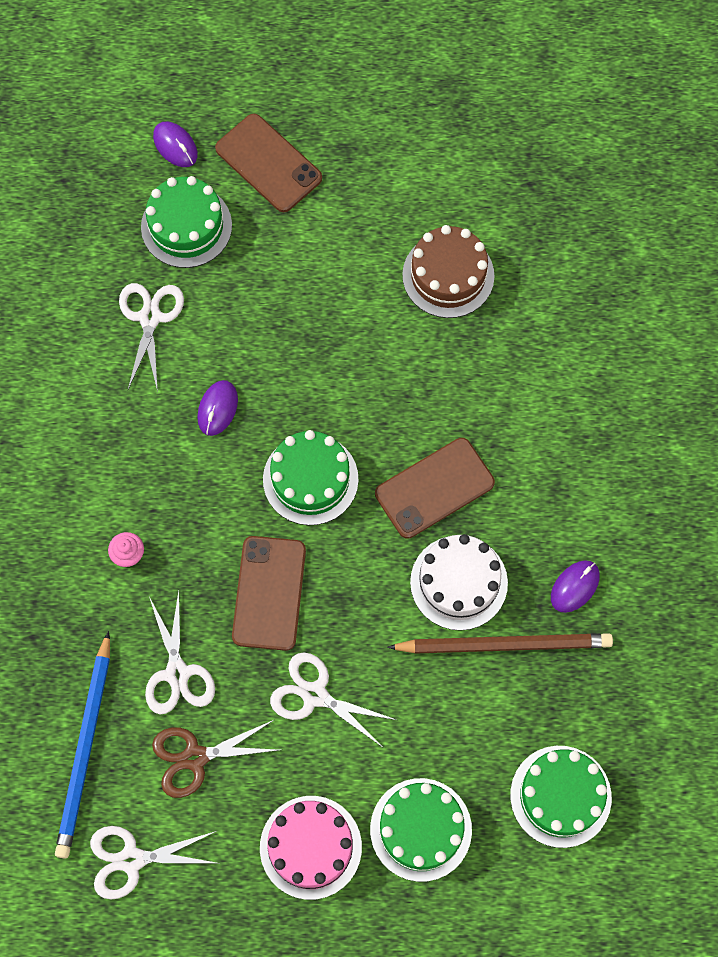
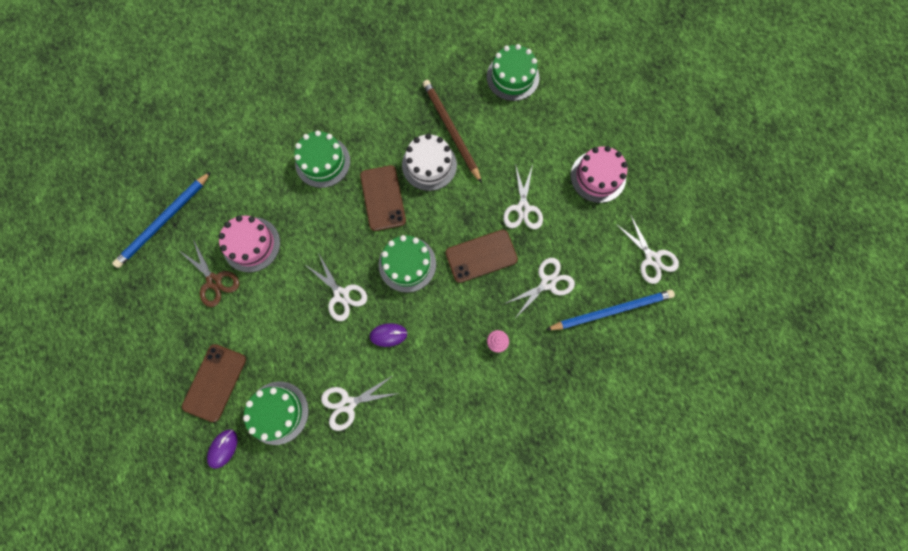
camera: 115 degrees left, 5 degrees up
brown scissors [152,720,279,798] -> brown scissors moved to [181,239,239,307]
green cake [370,778,472,882] -> green cake moved to [294,130,350,188]
brown phone [375,438,495,539] -> brown phone turned 45 degrees clockwise [360,165,406,231]
brown cake [402,225,494,318] -> pink cake [218,215,280,273]
purple mouse [551,560,600,613] -> none
none -> blue pencil [112,172,211,268]
none -> white scissors [304,253,367,321]

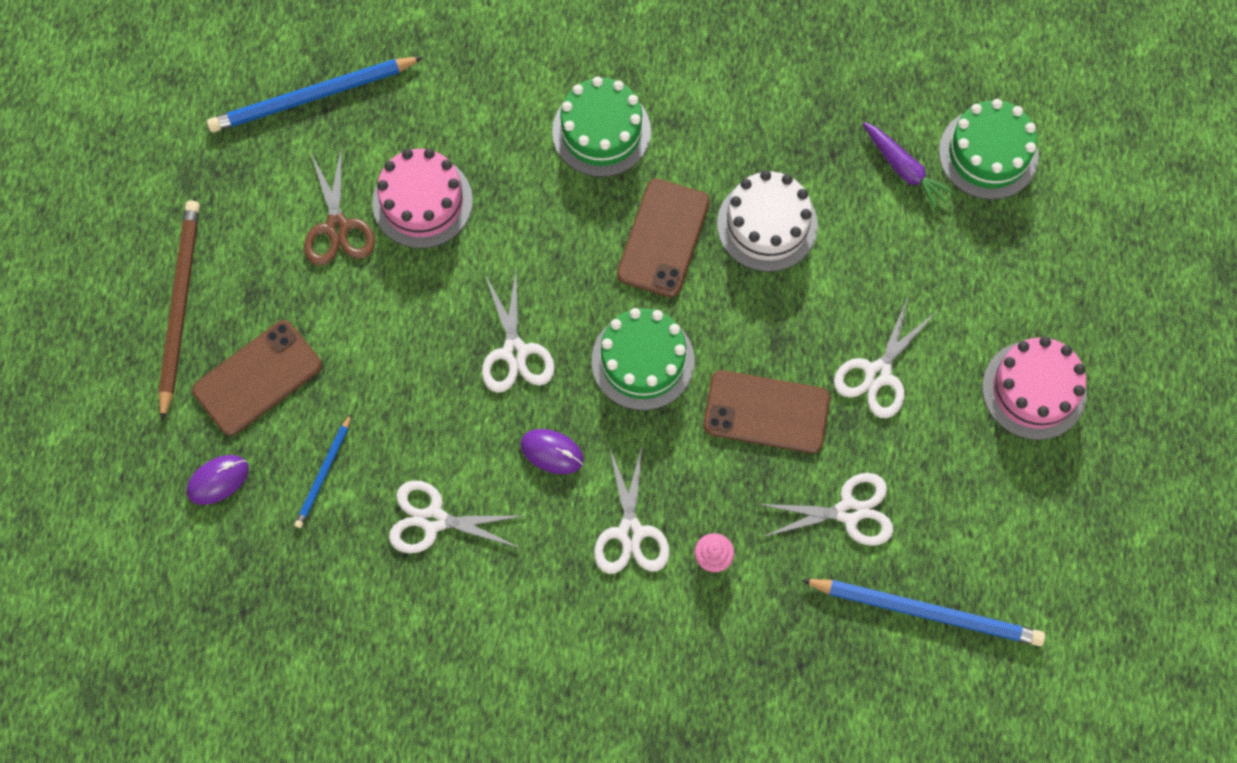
camera: 30 degrees right, 5 degrees down
green cake [243,382,309,445] -> blue pencil [294,414,351,528]
brown pencil [423,80,482,183] -> brown pencil moved to [158,200,200,422]
white scissors [616,214,679,284] -> white scissors moved to [594,446,670,574]
none -> purple carrot [863,122,956,211]

